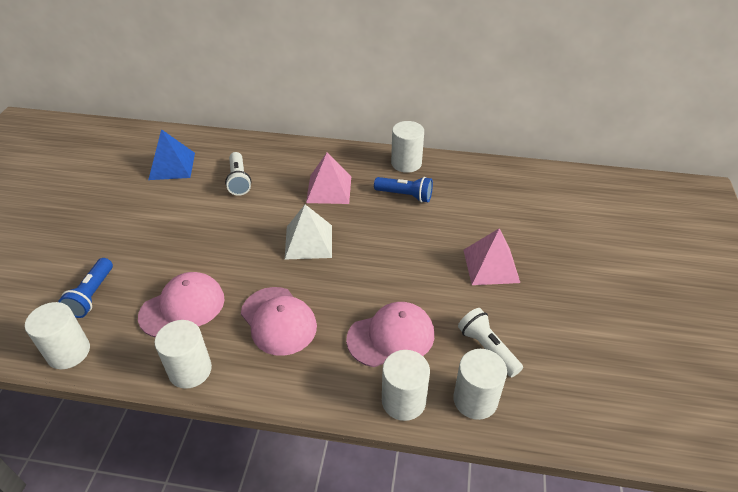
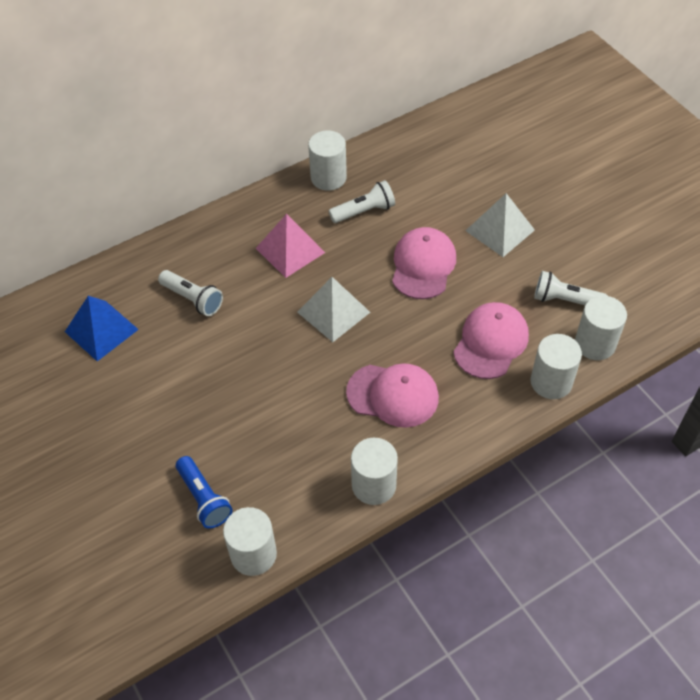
camera: 40 degrees left, 10 degrees up
pink cap [138,272,225,337] -> pink cap moved to [392,227,456,299]
blue flashlight [374,177,433,203] -> white flashlight [329,180,395,223]
pink pyramid [464,228,520,285] -> white pyramid [465,193,535,257]

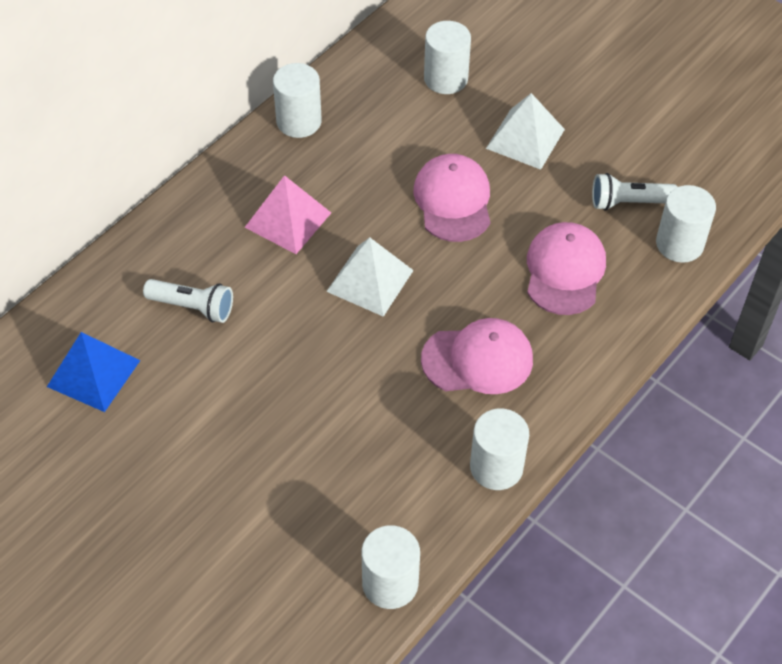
camera: 20 degrees left, 0 degrees up
blue flashlight [176,456,233,529] -> none
white flashlight [329,180,395,223] -> none
white cylinder [531,334,582,399] -> white cylinder moved to [424,21,471,94]

